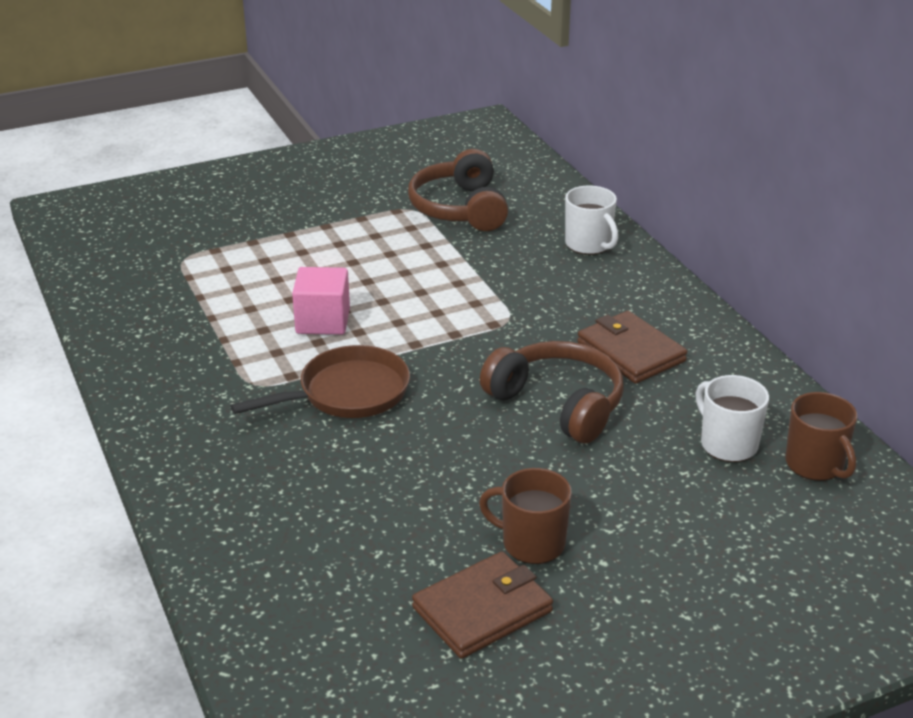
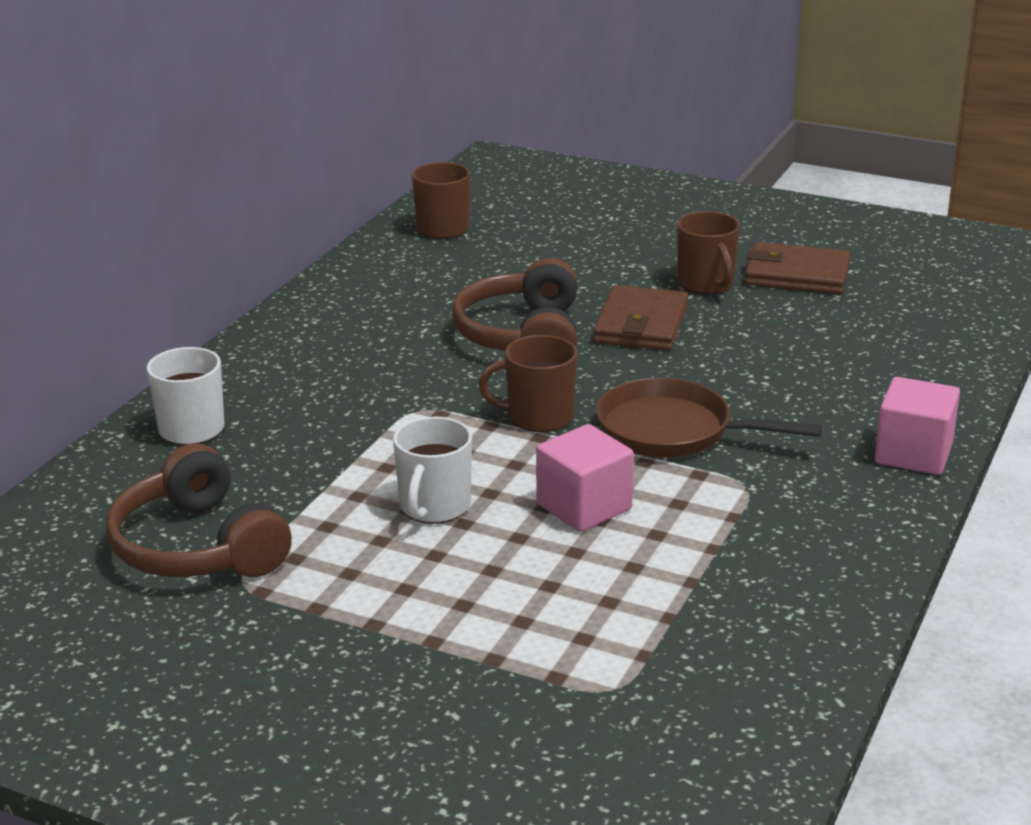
camera: 130 degrees left, 5 degrees down
brown headphones [408,149,508,231] -> brown headphones turned 105 degrees clockwise [106,443,292,577]
brown wallet [577,311,687,384] -> brown wallet moved to [593,285,688,351]
white mug [695,375,769,462] -> white mug moved to [393,417,472,524]
none -> brown mug [479,335,577,432]
none -> pink cube [874,377,960,475]

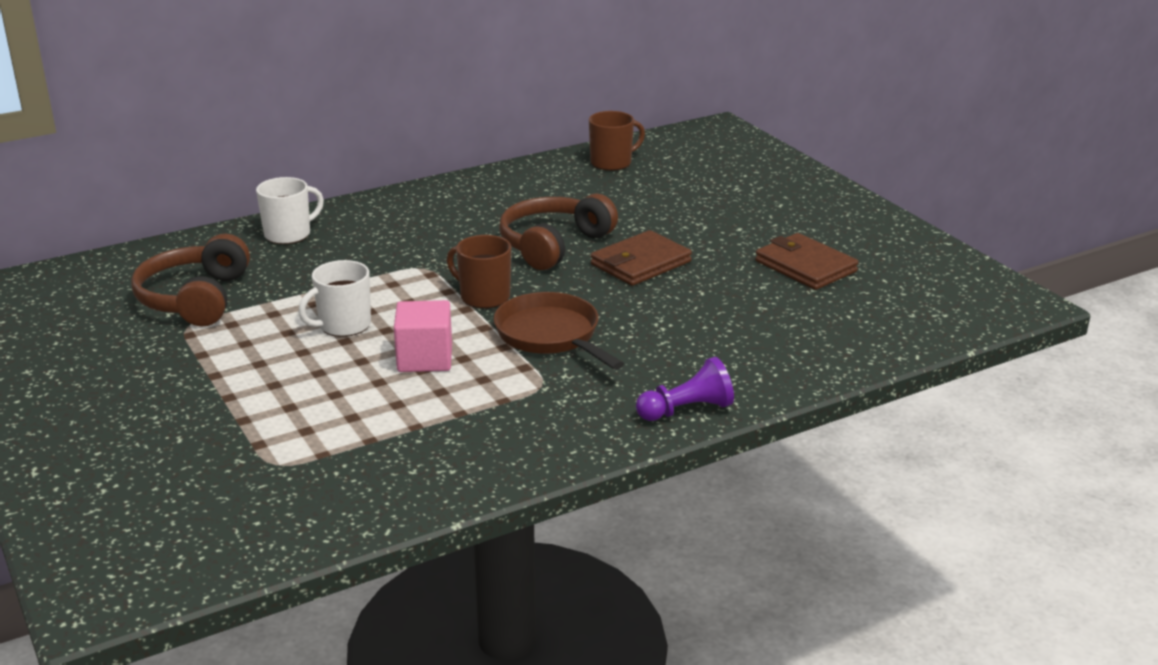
camera: 35 degrees right, 0 degrees up
brown mug [677,211,740,294] -> none
pink cube [874,377,960,475] -> purple pawn [636,357,734,421]

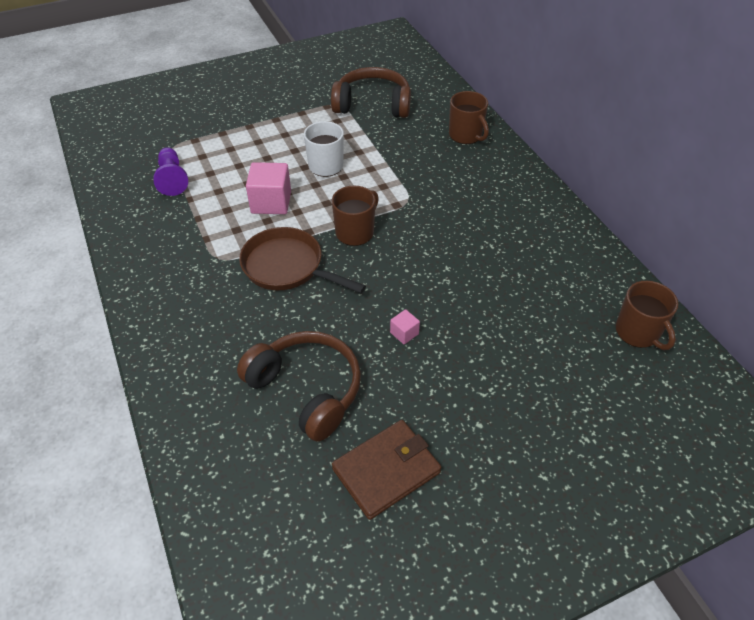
camera: 95 degrees right, 20 degrees up
white mug [256,177,324,244] -> brown mug [449,91,489,144]
brown pan [494,292,624,370] -> brown pan turned 120 degrees counterclockwise [239,227,366,293]
brown headphones [499,193,618,270] -> brown headphones moved to [237,331,361,442]
brown wallet [591,230,692,286] -> pink cube [390,309,420,344]
purple pawn [636,357,734,421] -> purple pawn moved to [153,147,188,196]

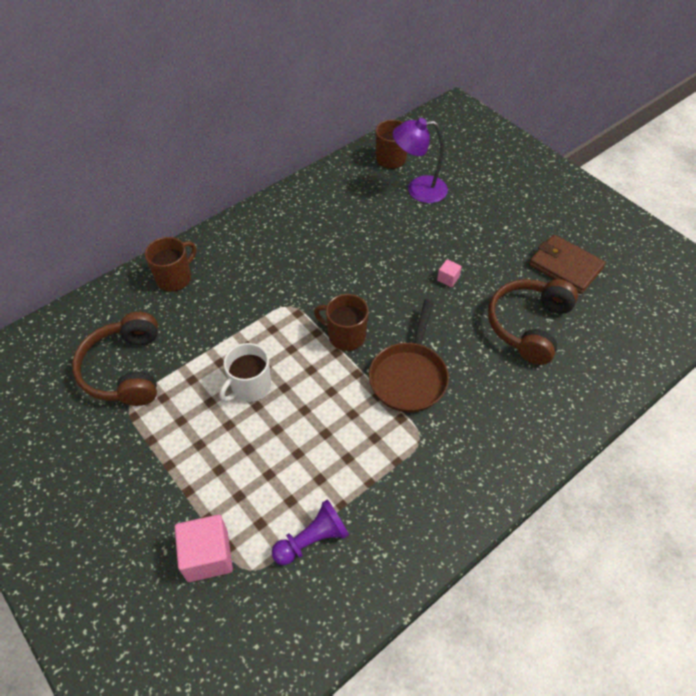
camera: 105 degrees left, 5 degrees up
pink cube [246,162,291,214] -> pink cube moved to [175,515,233,582]
none -> purple lamp [393,118,448,203]

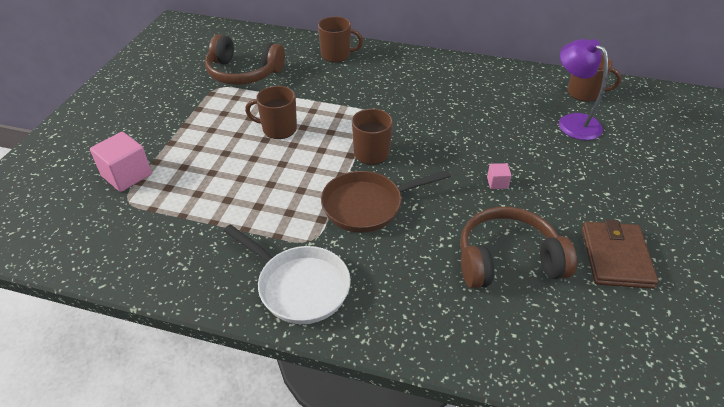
camera: 55 degrees right, 10 degrees down
brown headphones [72,312,158,406] -> brown headphones turned 120 degrees counterclockwise [205,34,285,85]
white mug [219,343,271,402] -> brown mug [245,86,297,139]
purple pawn [272,499,349,565] -> none
none -> white pan [224,224,351,324]

